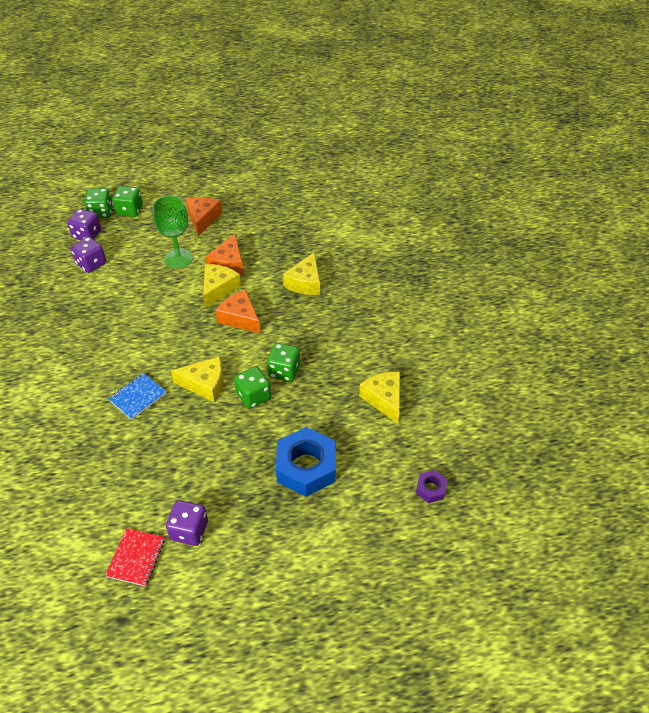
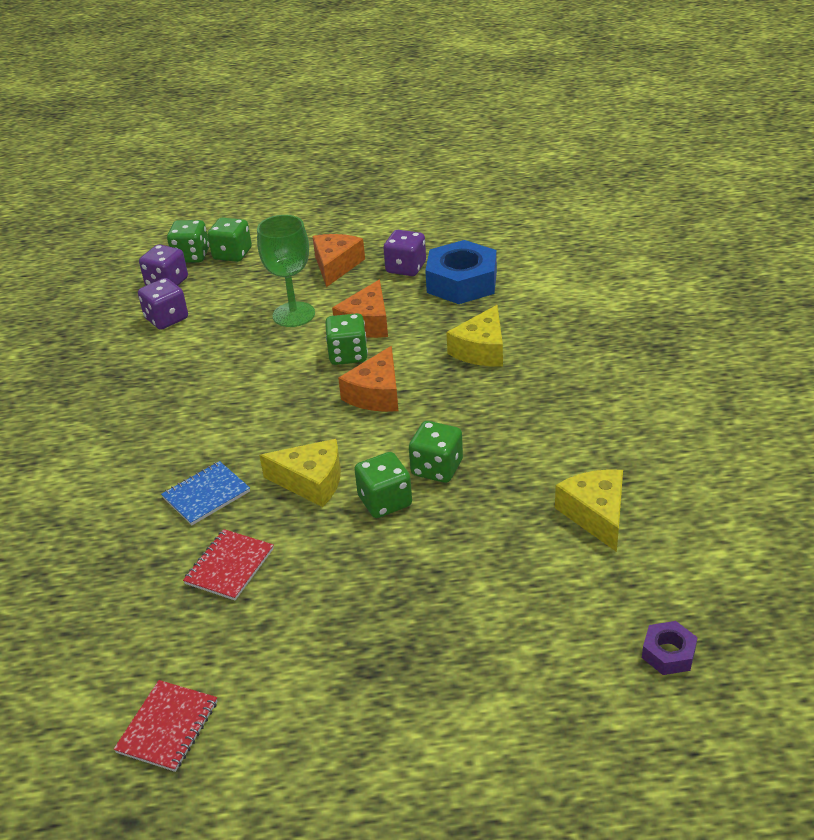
camera: 10 degrees right, 10 degrees down
purple dice [166,500,208,546] -> purple dice moved to [384,230,426,276]
yellow cheese [203,264,241,308] -> green dice [325,313,368,365]
orange cheese [215,290,260,333] -> orange cheese turned 120 degrees counterclockwise [338,346,398,412]
blue nut [276,427,336,497] -> blue nut moved to [425,240,497,304]
none -> red notebook [183,529,274,600]

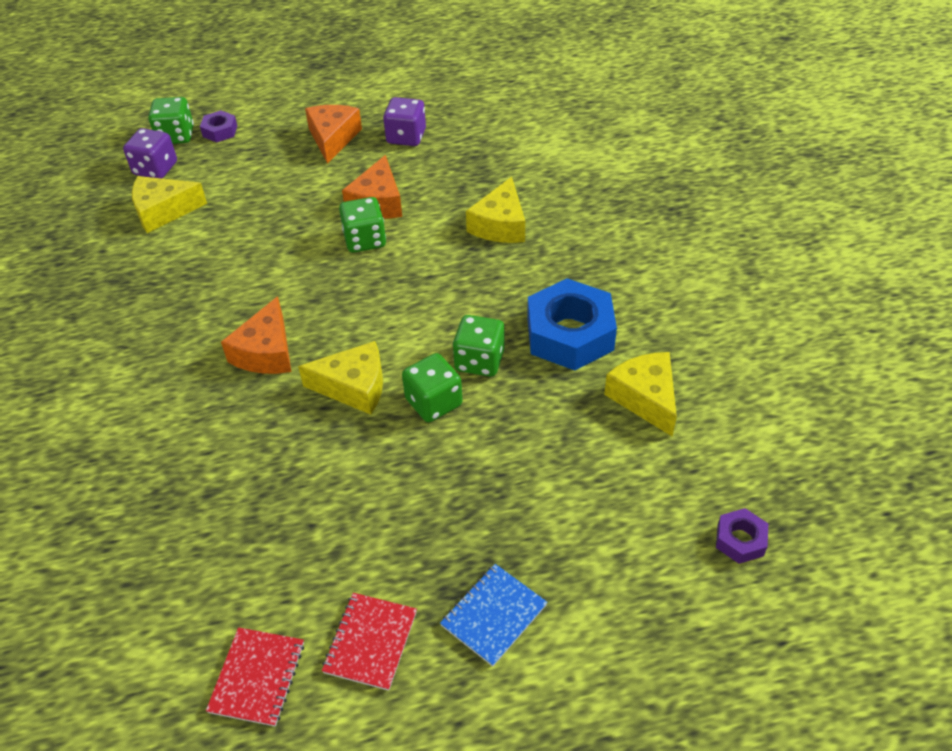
camera: 10 degrees left, 10 degrees up
purple dice [138,278,188,330] -> yellow cheese [132,176,207,233]
blue notebook [161,461,250,525] -> blue notebook moved to [440,564,548,667]
red notebook [183,529,274,600] -> red notebook moved to [322,593,417,691]
green dice [207,218,252,262] -> purple nut [200,110,237,143]
green goblet [257,215,315,327] -> none
orange cheese [338,346,398,412] -> orange cheese moved to [221,296,291,374]
blue nut [425,240,497,304] -> blue nut moved to [527,278,617,371]

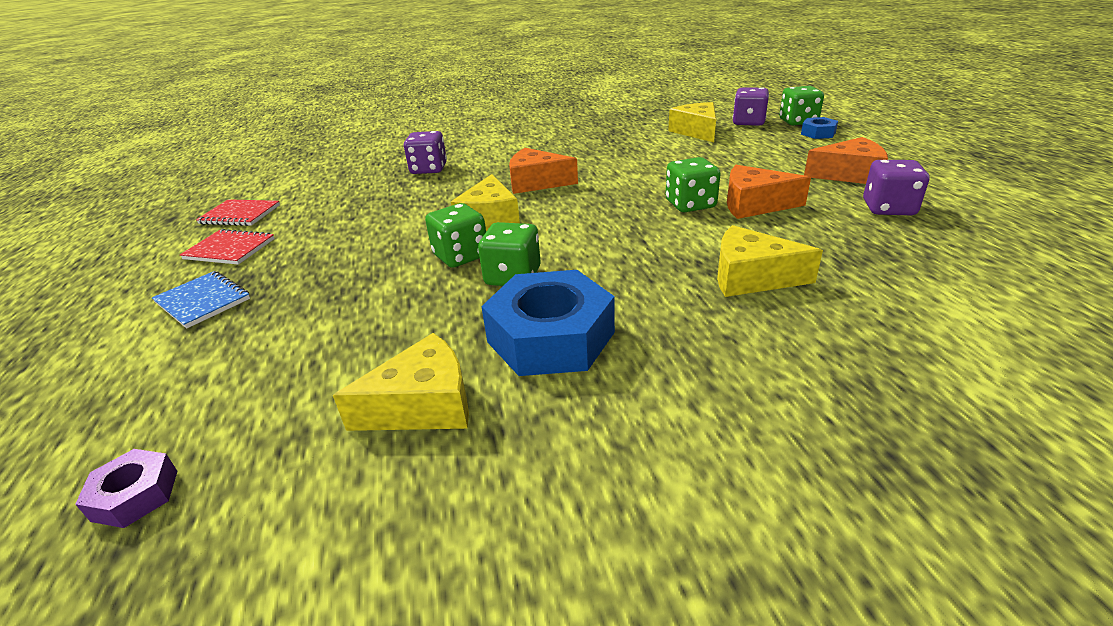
camera: 90 degrees right, 15 degrees down
purple nut [200,110,237,143] -> blue nut [801,117,838,139]
none -> purple dice [404,131,447,174]

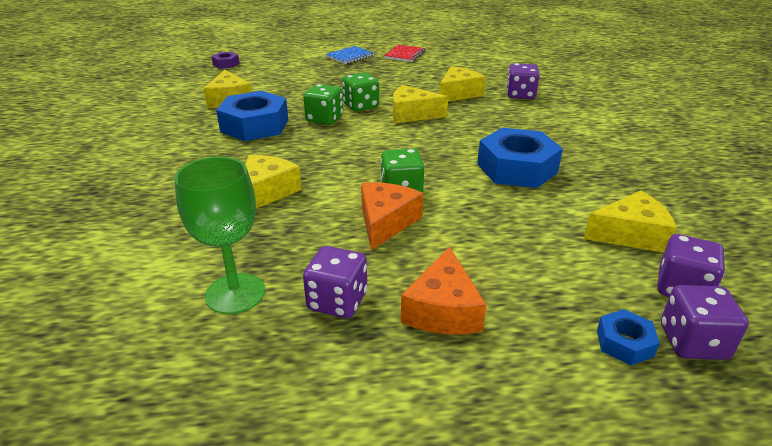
camera: 95 degrees right, 0 degrees up
red notebook [196,199,280,226] -> none
orange cheese [509,148,578,194] -> none
green dice [779,86,824,125] -> purple dice [661,285,749,360]
none -> green goblet [174,157,265,314]
none -> yellow cheese [439,66,486,102]
none -> blue nut [477,128,563,188]

